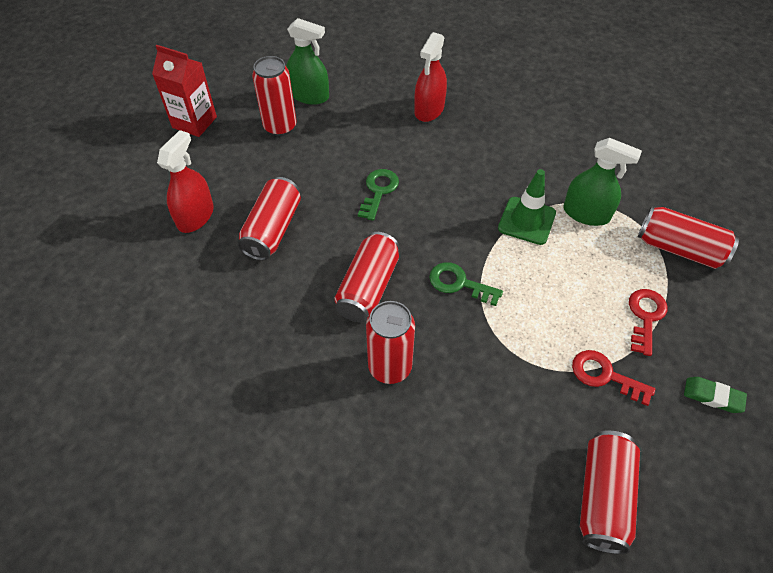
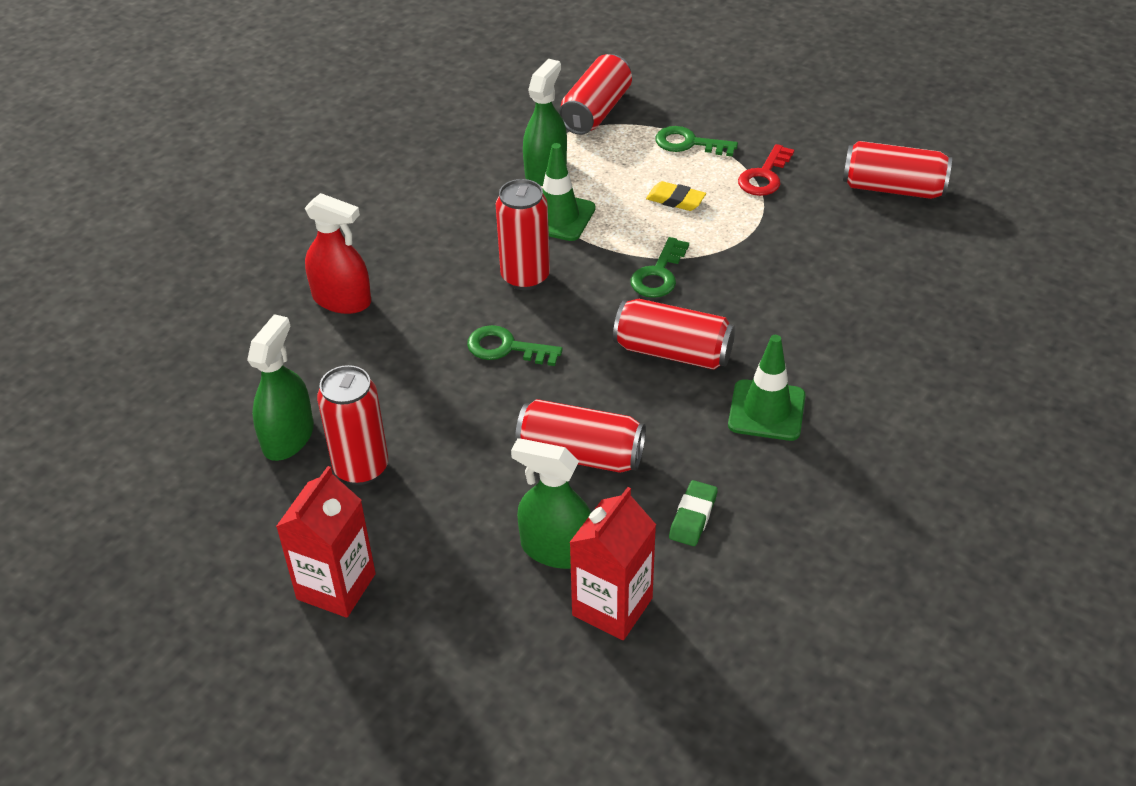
camera: 90 degrees left, 10 degrees down
red spray bottle [157,130,214,233] -> green spray bottle [511,438,591,569]
red can [366,301,415,384] -> red can moved to [496,179,550,290]
red key [629,289,667,356] -> green key [655,126,738,157]
green eraser [684,377,747,413] -> green eraser moved to [669,480,718,546]
none -> red carton [569,487,656,640]
none -> yellow eraser [646,181,706,211]
none -> green traffic cone [728,335,806,441]

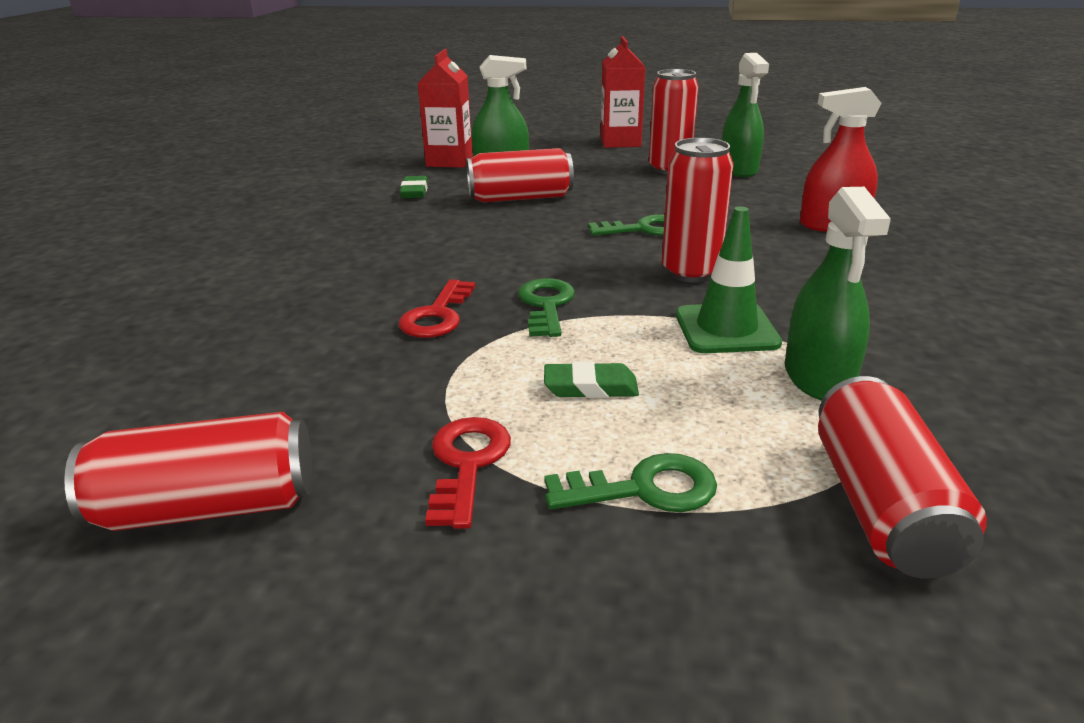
camera: 155 degrees right, 15 degrees down
red can [613,299,735,370] -> none
yellow eraser [646,181,706,211] -> green eraser [544,361,639,398]
green traffic cone [728,335,806,441] -> none
none -> red key [399,279,475,338]

